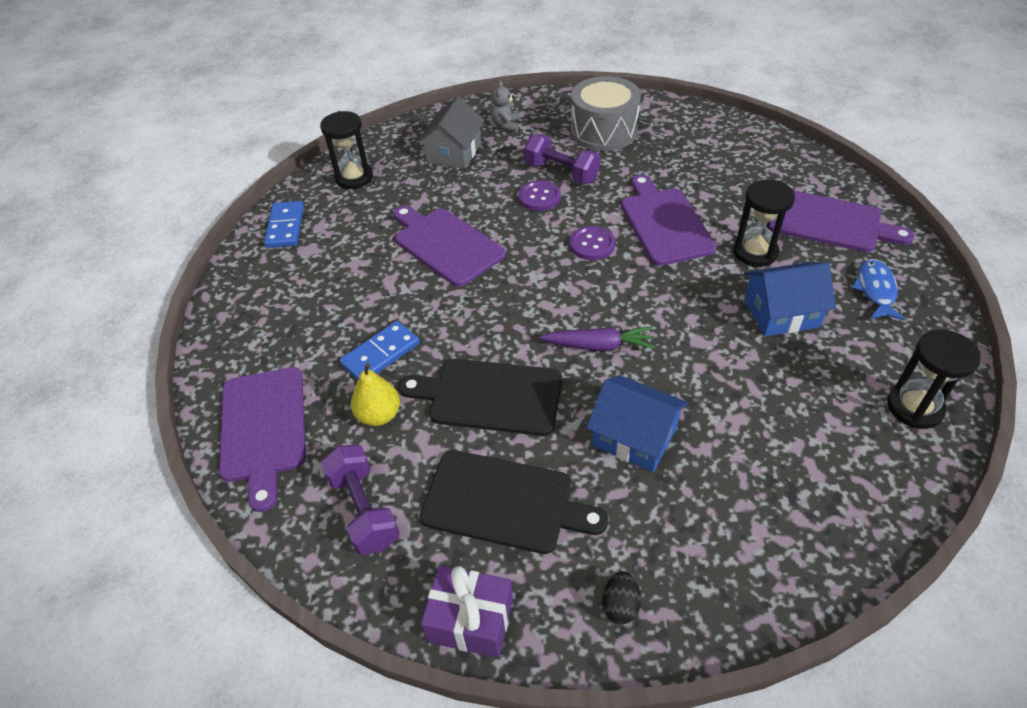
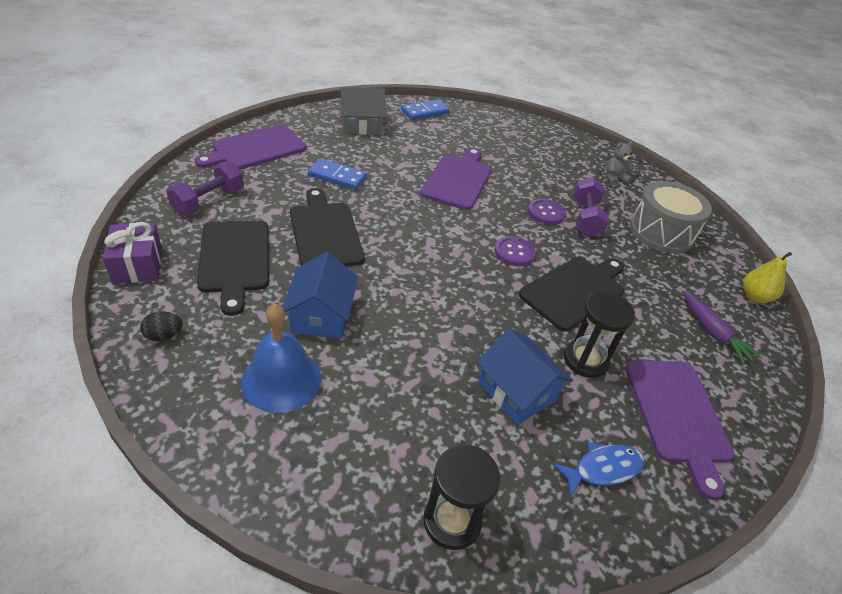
camera: 55 degrees right, 5 degrees down
black hourglass [320,111,373,189] -> none
yellow pear [351,363,400,426] -> yellow pear moved to [743,252,792,303]
grey house [417,96,485,169] -> grey house moved to [340,87,386,135]
purple carrot [539,326,655,351] -> purple carrot moved to [682,291,762,365]
purple cutting board [621,175,717,266] -> black cutting board [519,257,624,331]
none -> blue bell [241,303,322,413]

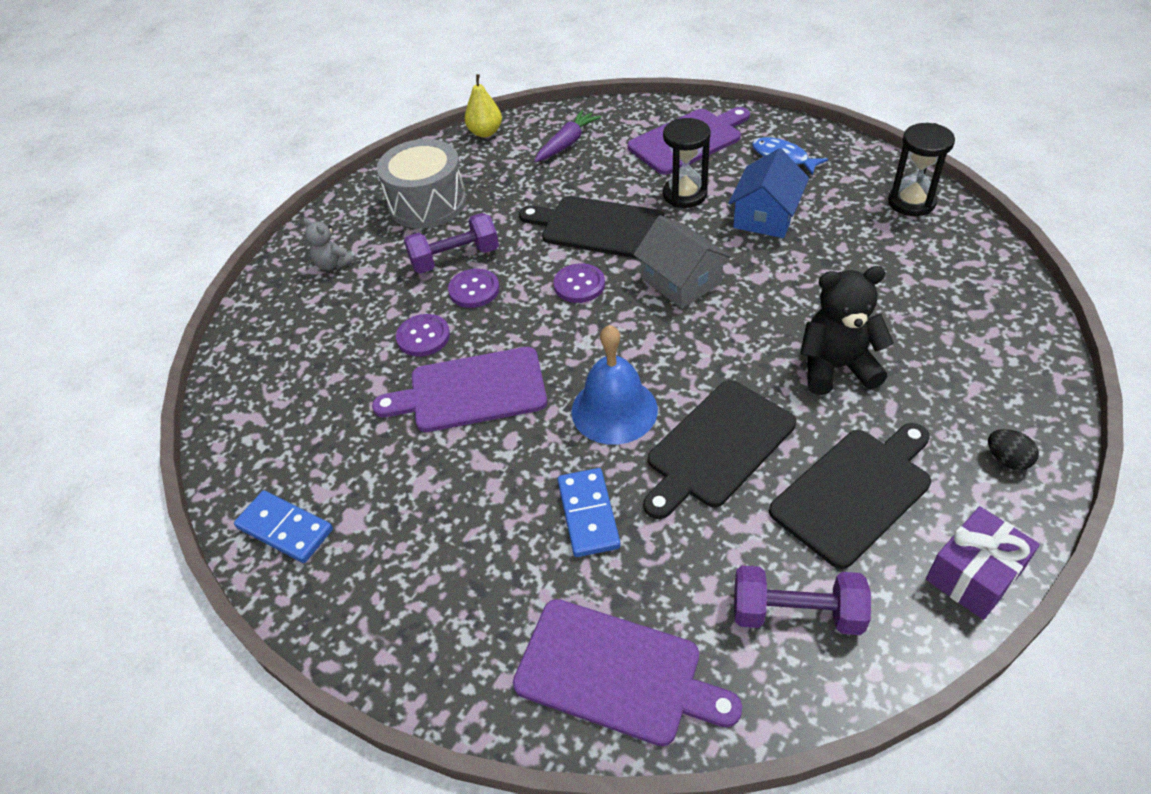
camera: 110 degrees left, 5 degrees up
blue bell [241,303,322,413] -> blue bell moved to [571,325,658,445]
blue house [283,252,358,339] -> black teddy bear [800,266,894,395]
grey house [340,87,386,135] -> grey house moved to [633,215,731,308]
none -> purple button [396,314,450,356]

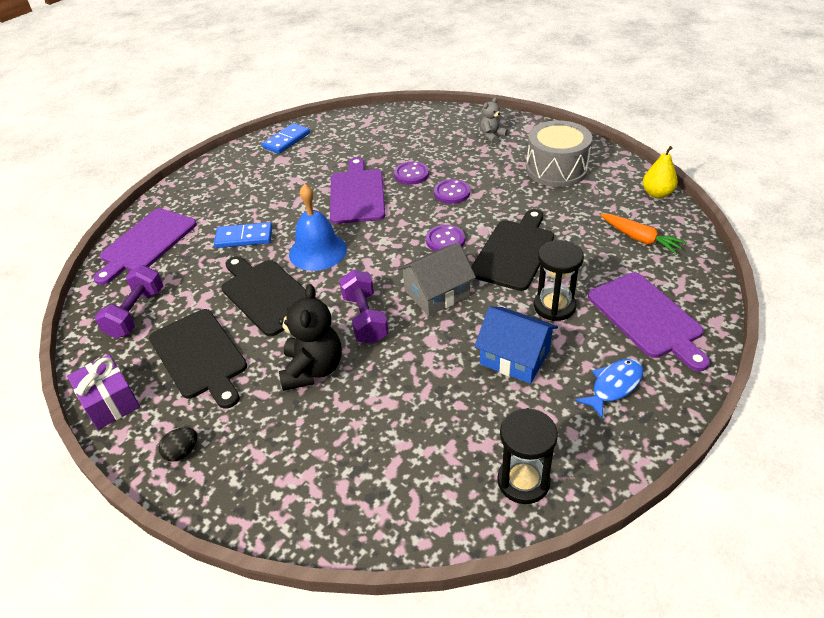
camera: 95 degrees right, 5 degrees down
purple dumbbell [404,213,499,274] -> purple dumbbell moved to [339,270,389,344]
purple carrot [534,110,601,162] -> orange carrot [600,214,687,255]

